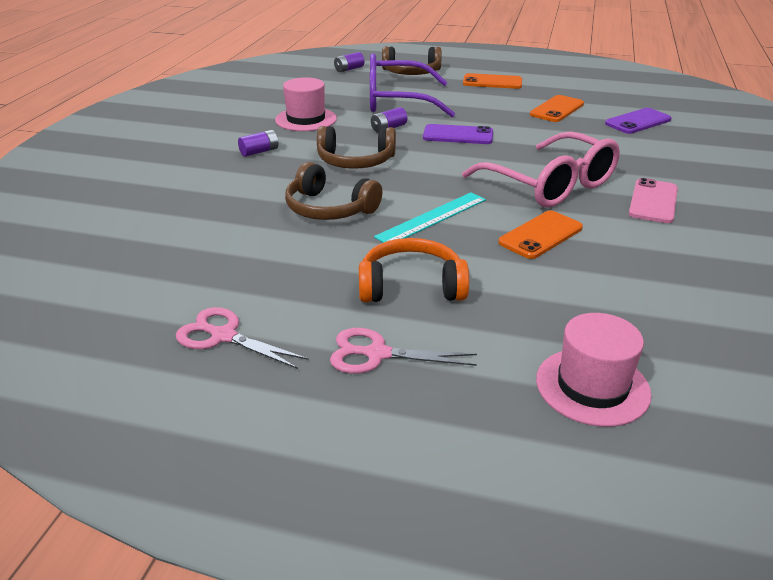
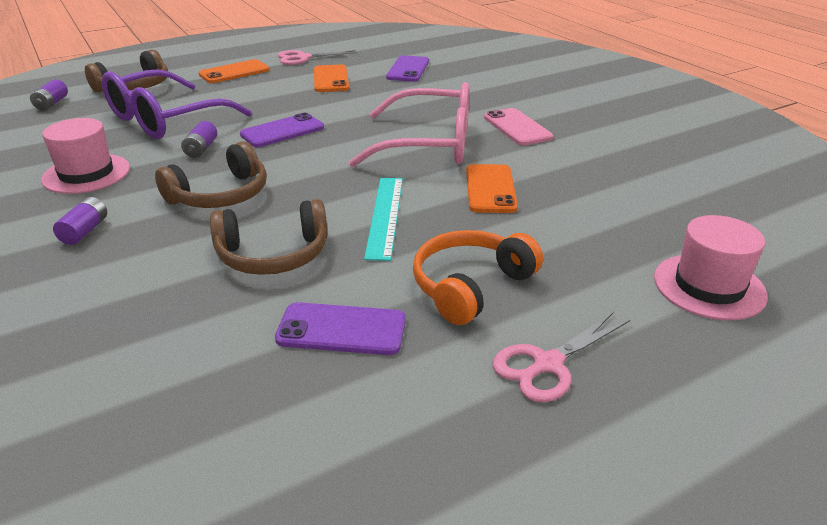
camera: 45 degrees left, 0 degrees up
pink scissors [176,307,309,369] -> pink scissors moved to [278,50,357,65]
none -> purple phone [275,302,406,355]

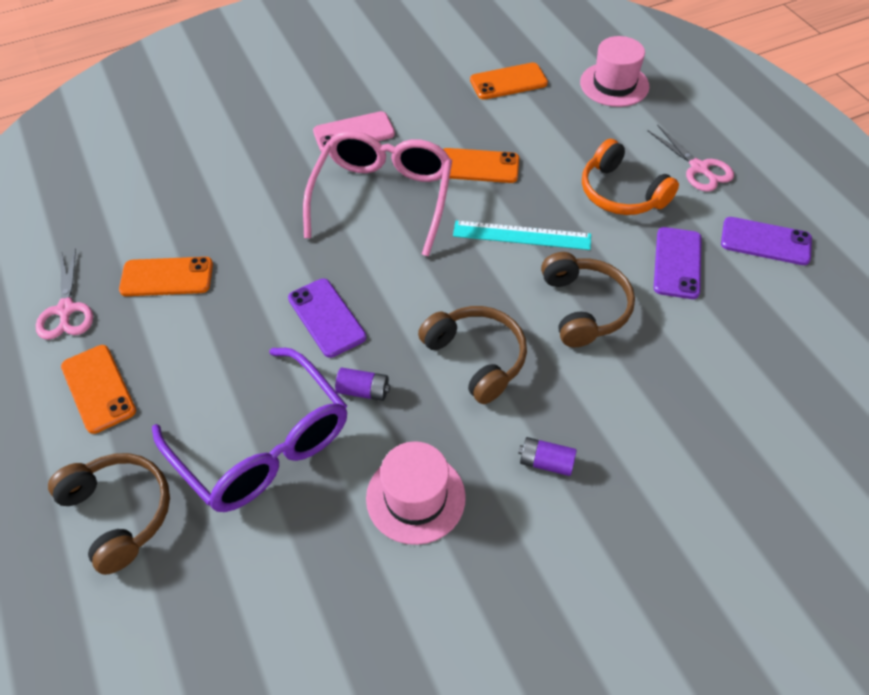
camera: 85 degrees left, 20 degrees up
purple battery [30,79,68,110] -> none
purple phone [386,55,429,82] -> purple phone moved to [721,217,812,265]
none -> orange phone [470,63,548,100]

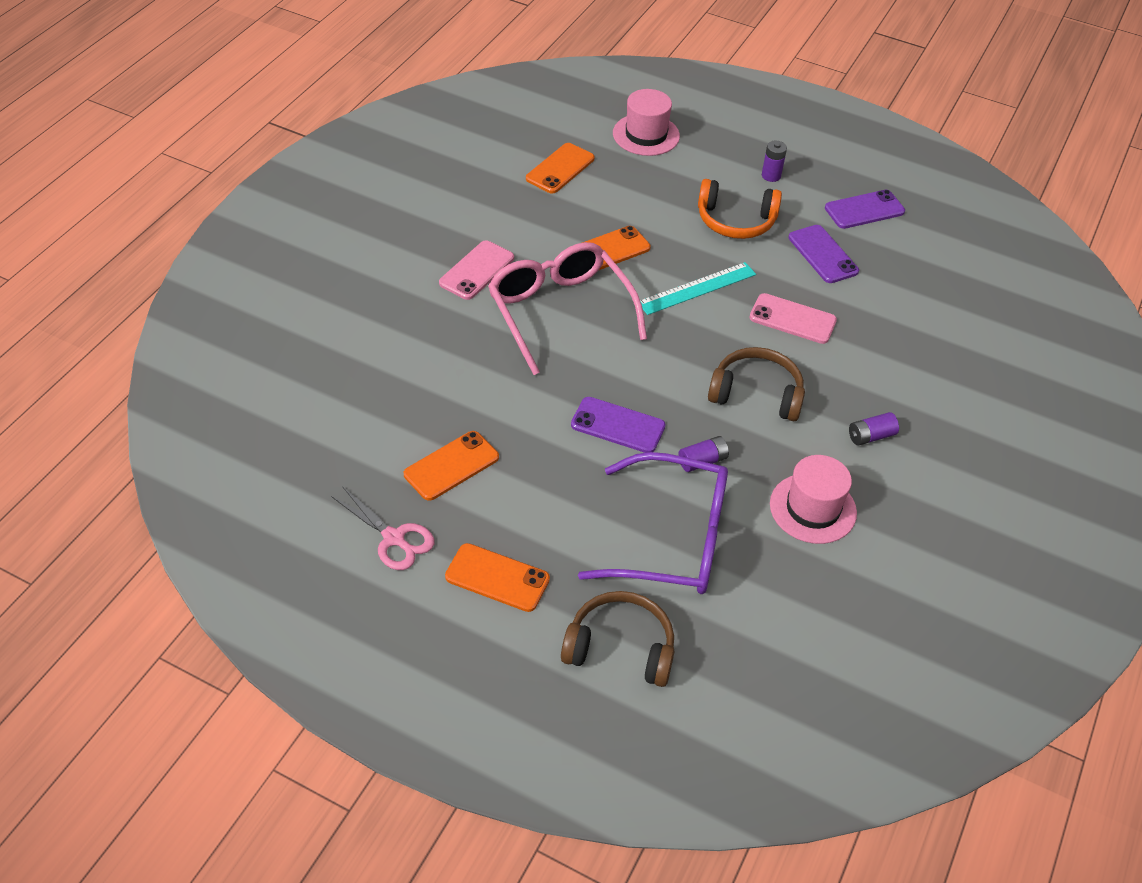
camera: 40 degrees left, 5 degrees down
brown headphones [541,252,635,347] -> pink phone [749,293,837,344]
pink scissors [648,124,734,192] -> purple battery [762,141,787,182]

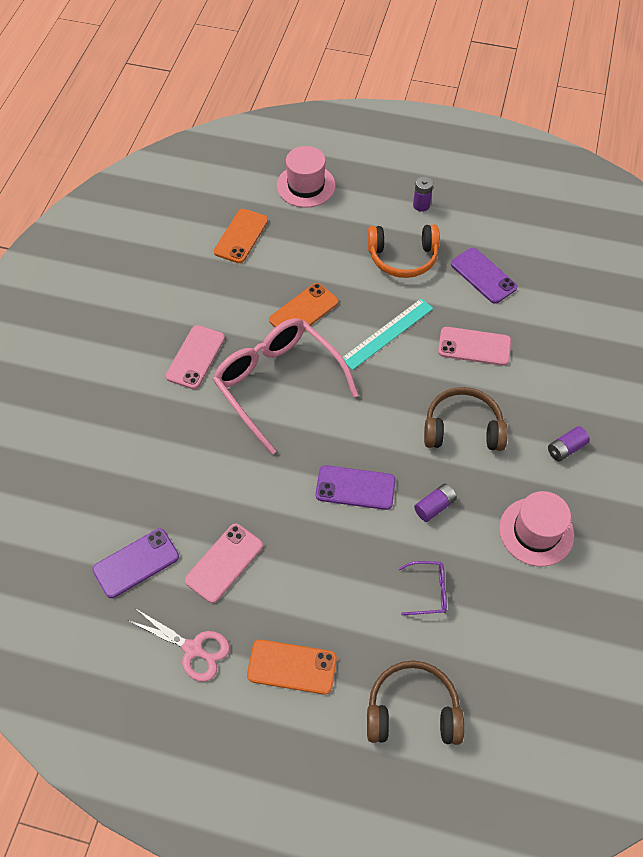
camera: 10 degrees left, 10 degrees up
orange phone [404,431,499,501] -> pink phone [185,524,263,603]
purple glasses [578,452,728,594] -> purple glasses [398,561,447,615], size x0.41
purple phone [825,190,905,229] -> purple phone moved to [92,528,179,598]

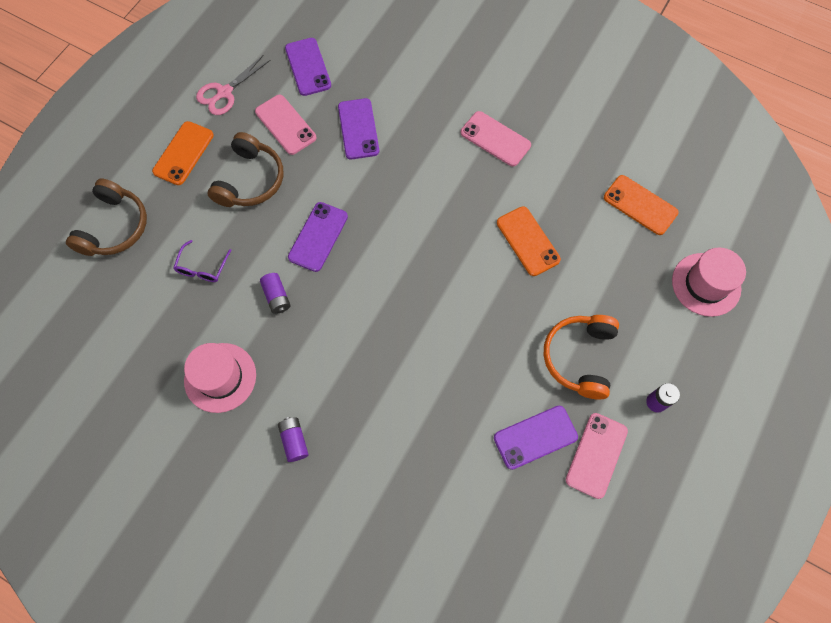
camera: 105 degrees right, 10 degrees up
pink glasses [213,318,359,454] -> none
turquoise ruler [343,298,433,370] -> none
brown headphones [424,387,508,451] -> brown headphones moved to [208,132,283,207]
pink phone [438,327,511,366] -> pink phone moved to [566,413,628,499]
none -> purple phone [338,98,379,159]

